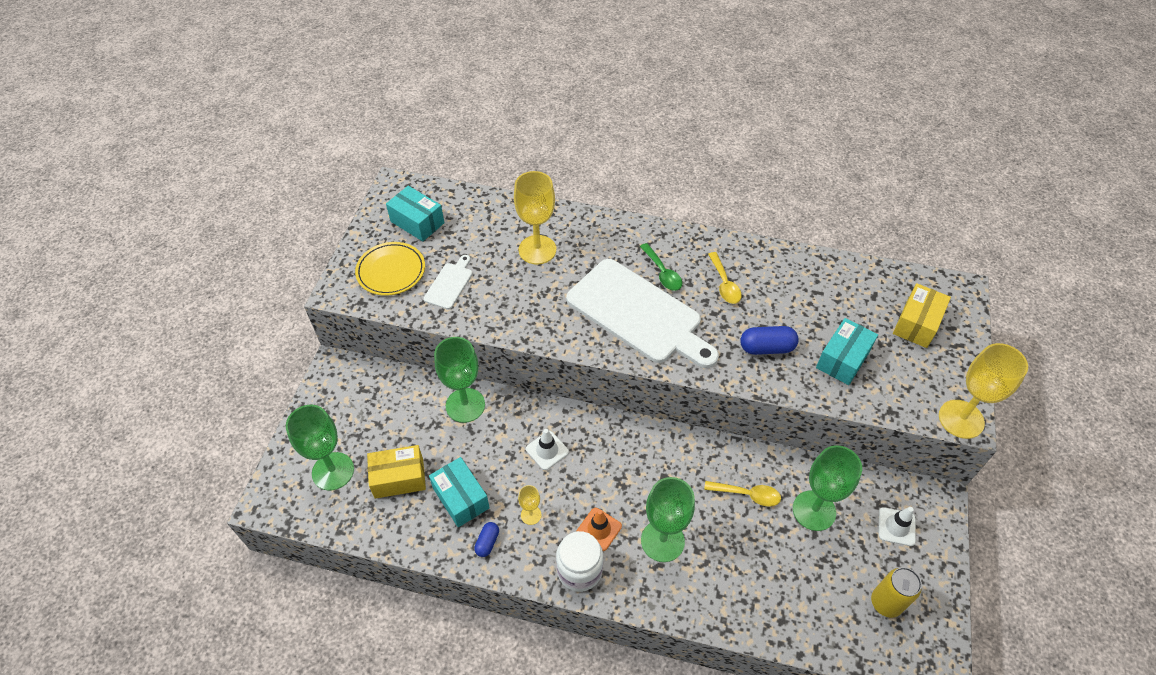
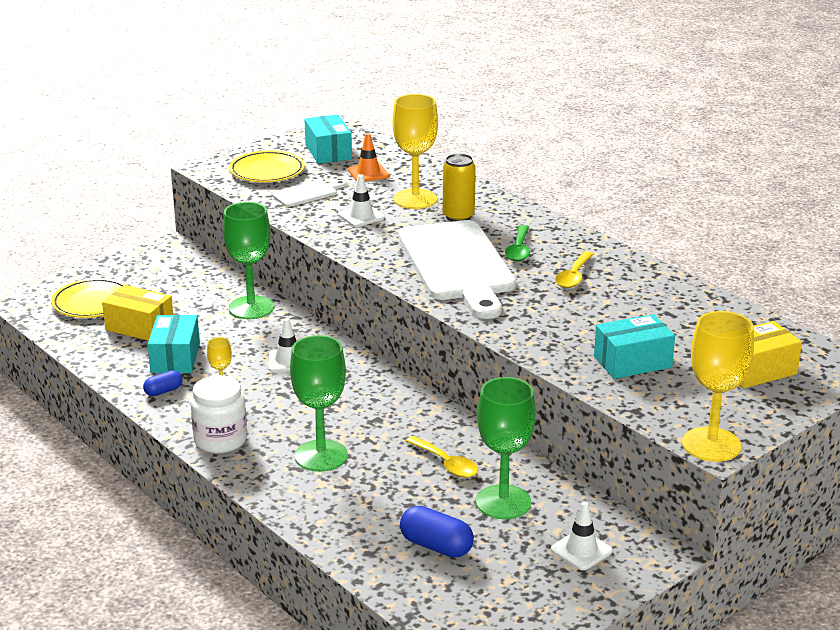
camera: 35 degrees right, 25 degrees down
green goblet [286,405,354,491] -> yellow plate [51,278,127,318]
orange traffic cone [577,508,622,551] -> orange traffic cone moved to [348,133,389,182]
blue capsule [740,326,799,355] -> blue capsule moved to [400,506,474,558]
yellow can [871,567,922,618] -> yellow can moved to [443,154,476,222]
none -> white traffic cone [338,174,385,227]

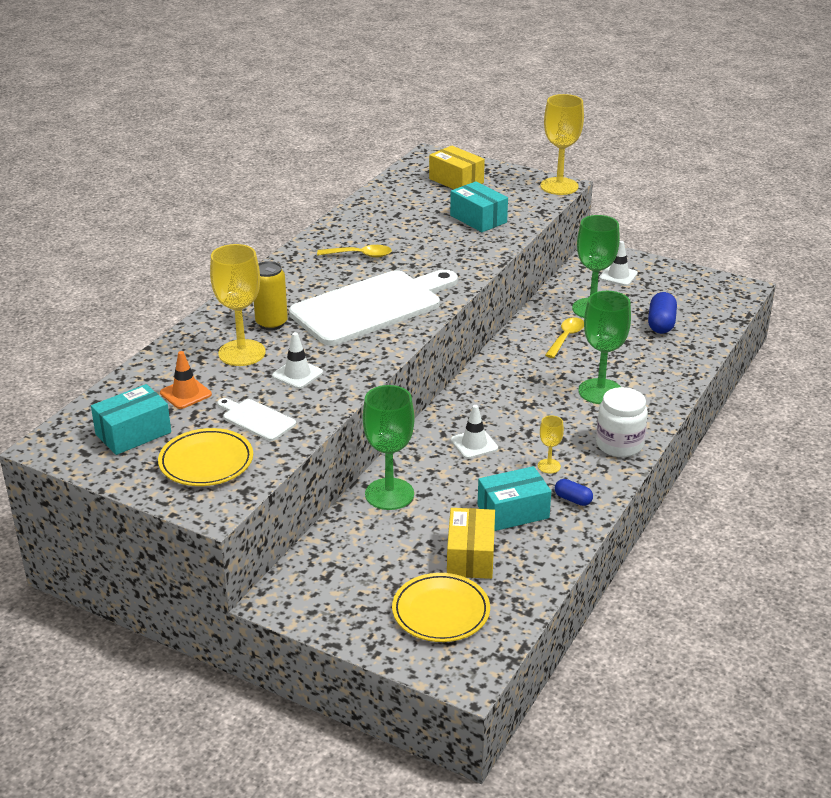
camera: 110 degrees left, 5 degrees up
green spoon [505,225,530,261] -> none

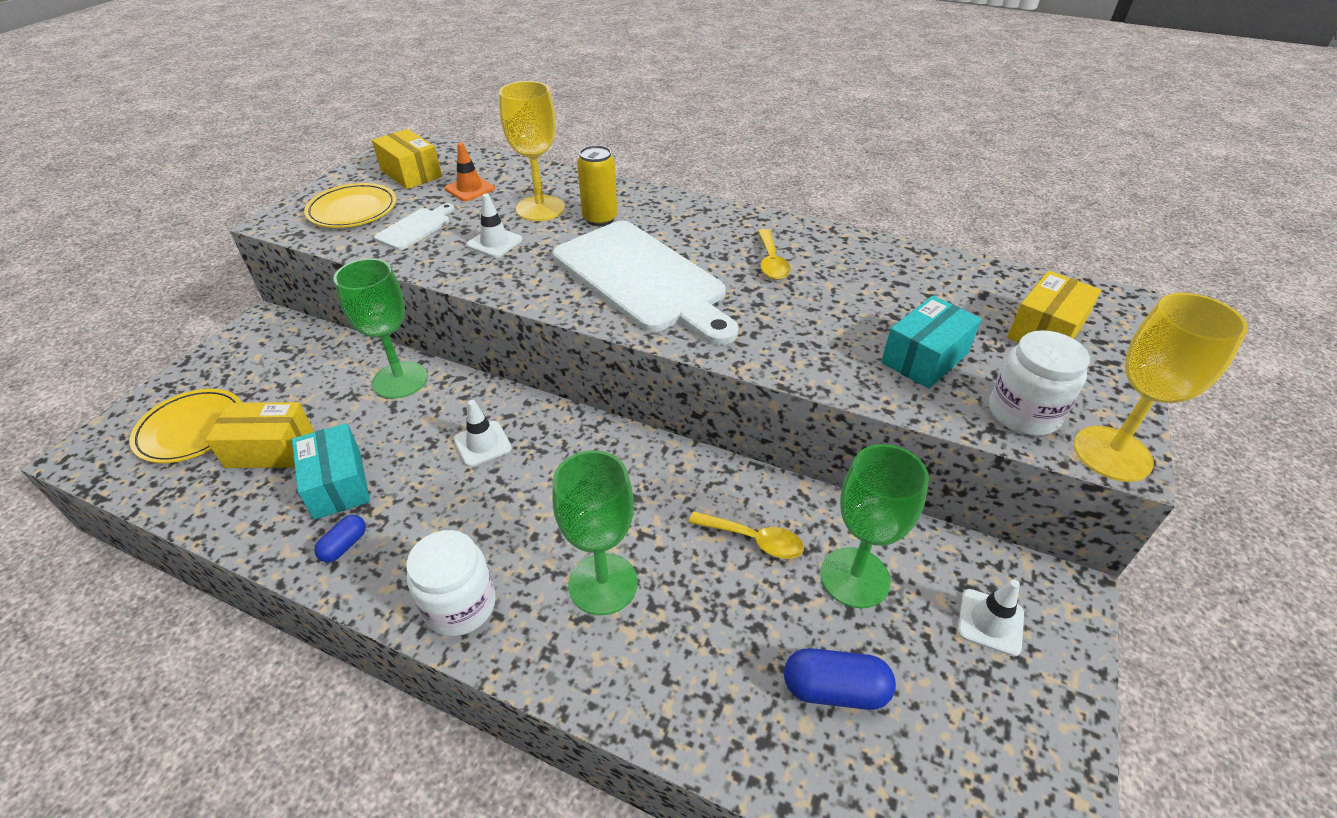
camera: 85 degrees right, 10 degrees up
turquoise box [91,384,171,455] -> yellow box [372,129,442,189]
yellow goblet [538,415,564,473] -> none
none -> white jar [989,330,1090,436]

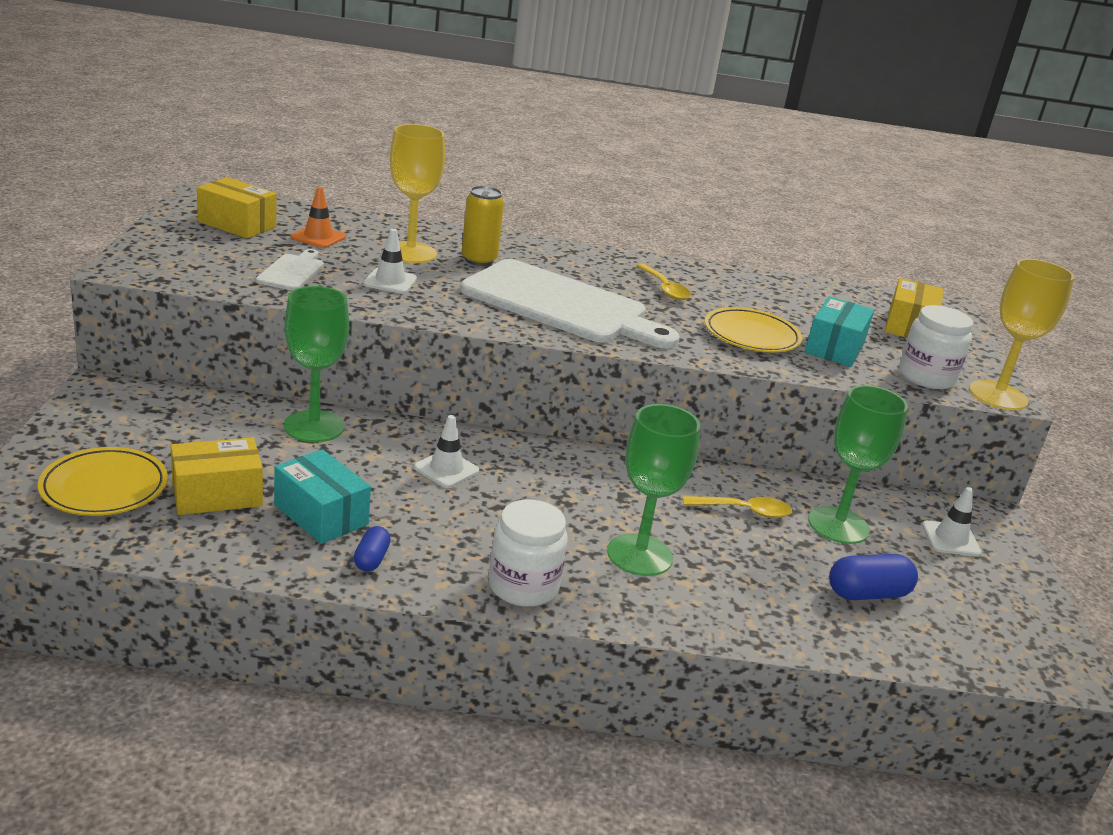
camera: 25 degrees left, 15 degrees down
yellow plate [304,183,396,228] -> yellow plate moved to [705,307,803,352]

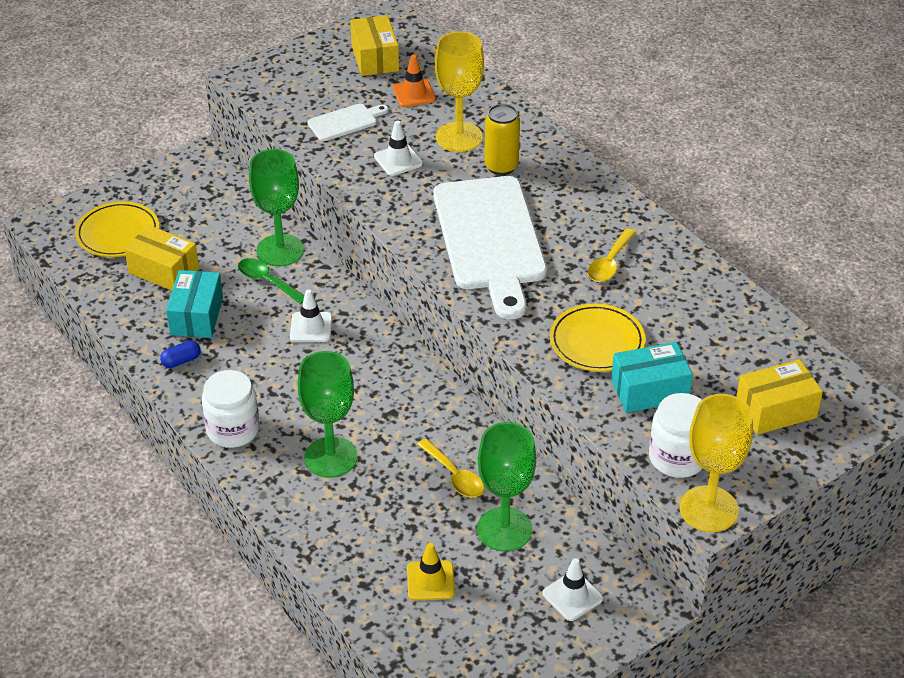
camera: 55 degrees right, 15 degrees up
blue capsule [829,554,918,600] -> yellow traffic cone [407,543,455,600]
none -> green spoon [238,258,304,304]

